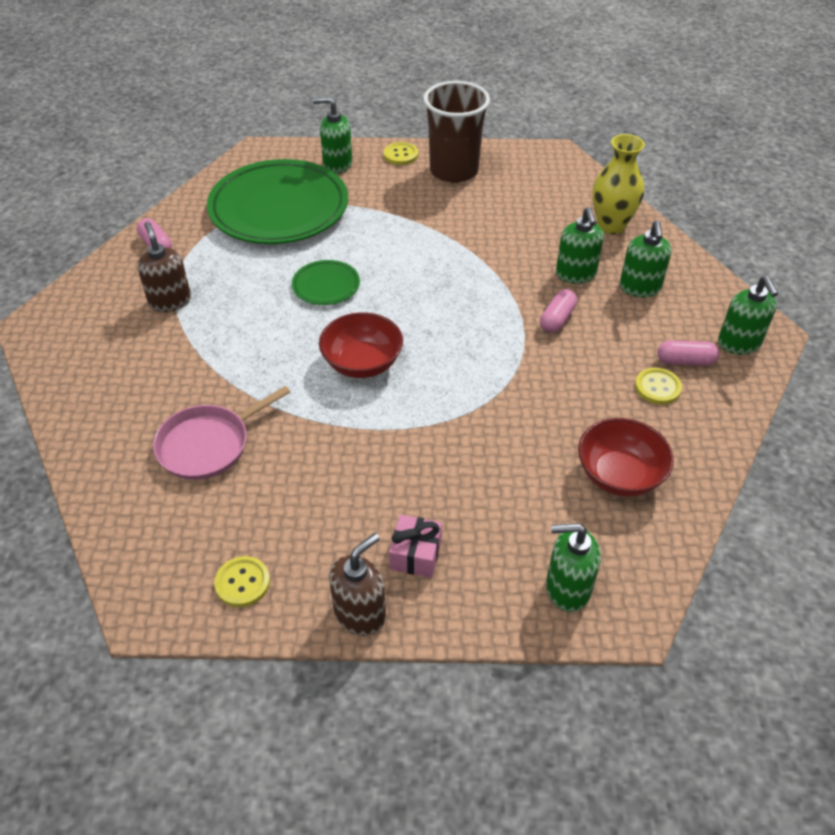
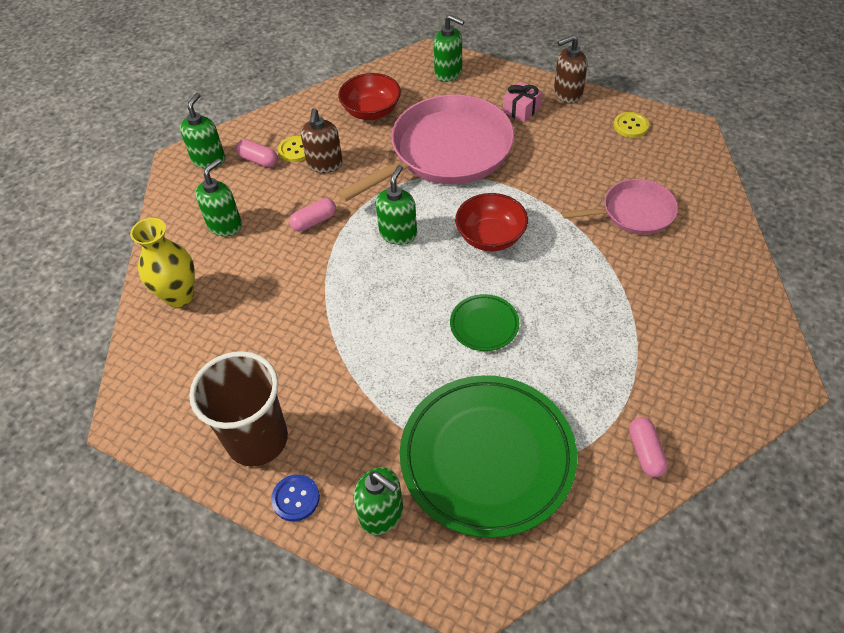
camera: 150 degrees left, 5 degrees up
brown soap dispenser [137,222,191,312] -> brown soap dispenser moved to [301,108,343,173]
yellow button [384,142,418,165] -> blue button [271,474,320,522]
green soap dispenser [556,207,604,284] -> green soap dispenser moved to [376,165,417,245]
none -> pink pan [337,94,514,202]

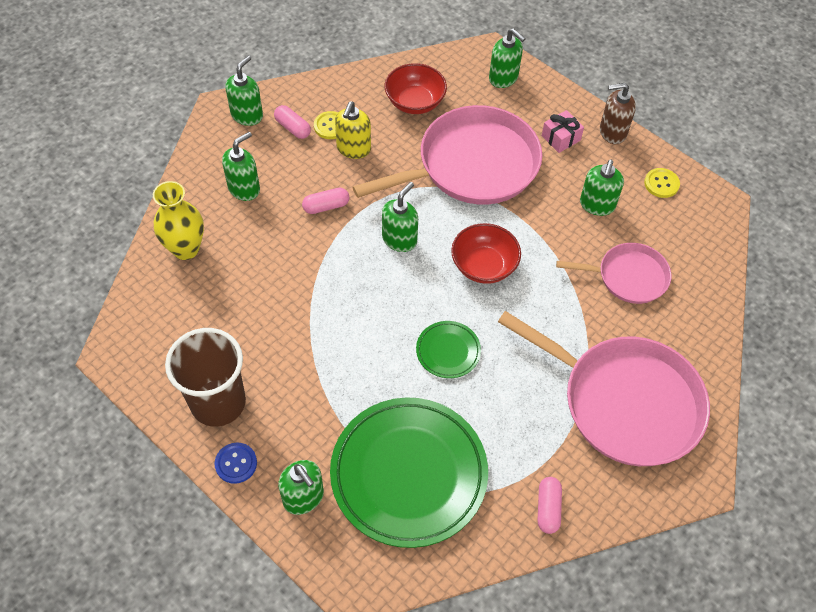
camera: 10 degrees right, 5 degrees up
brown soap dispenser [301,108,343,173] -> yellow soap dispenser [335,101,371,159]
none -> pink pan [498,311,710,466]
none -> green soap dispenser [580,160,624,216]

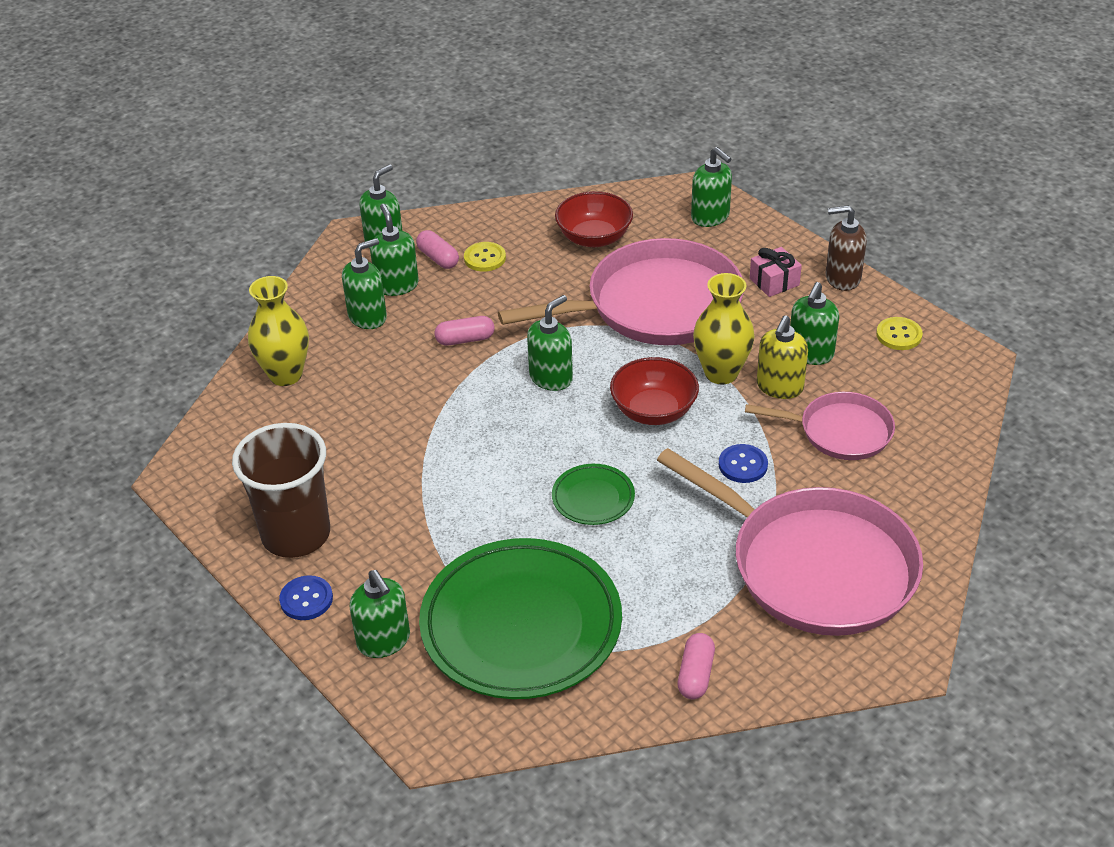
camera: 10 degrees right, 15 degrees down
yellow soap dispenser [335,101,371,159] -> yellow soap dispenser moved to [757,315,808,399]
none -> green soap dispenser [370,204,419,296]
none -> yellow vase [693,273,755,384]
none -> blue button [719,444,768,483]

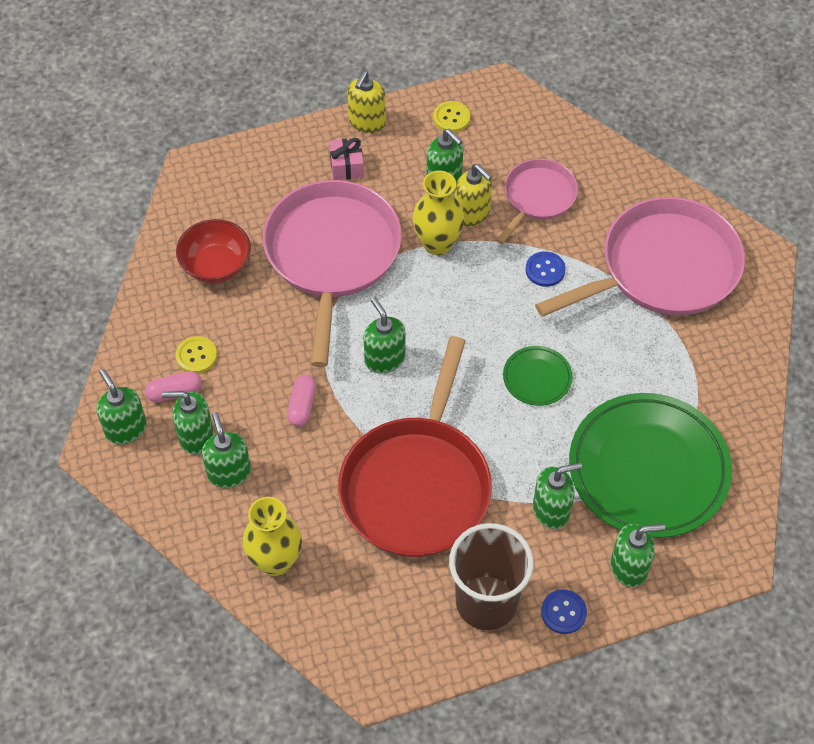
camera: 70 degrees left, 15 degrees up
red bowl [610,357,699,425] -> none
pink capsule [678,633,715,699] -> none
green soap dispenser [691,147,732,227] -> green soap dispenser moved to [533,463,582,529]
brown soap dispenser [826,205,867,291] -> yellow soap dispenser [347,71,386,133]
none -> red pan [338,336,492,557]

